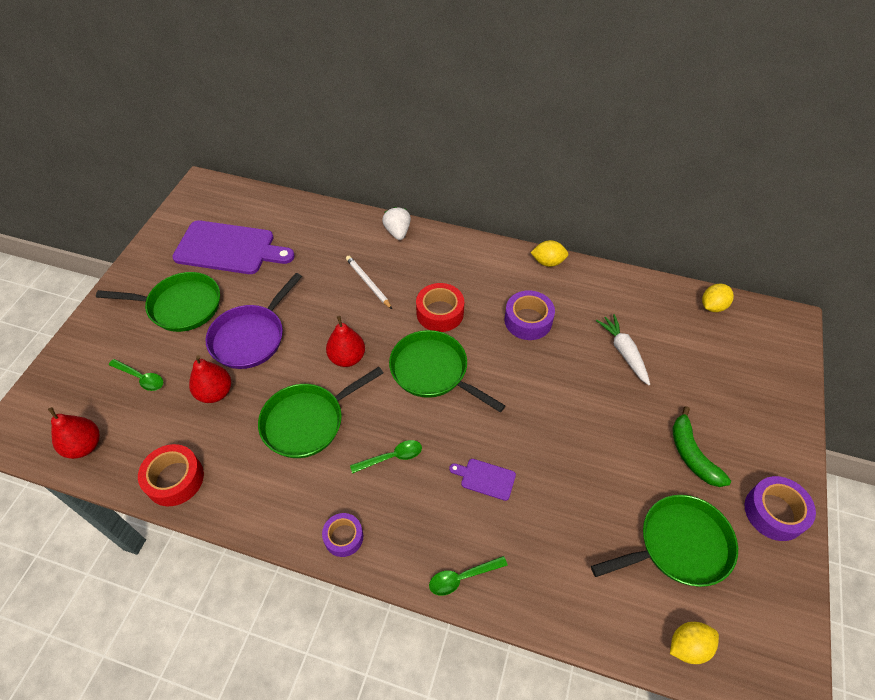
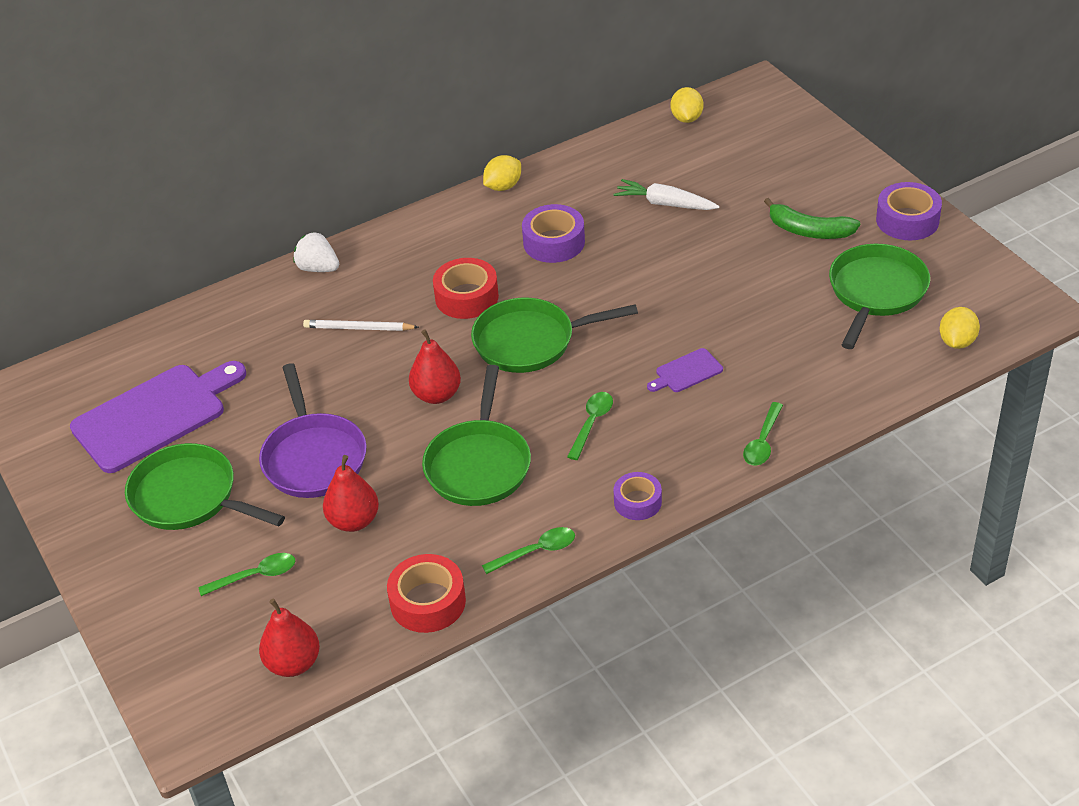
camera: 45 degrees left, 10 degrees down
green pan [96,272,220,332] -> green pan turned 105 degrees counterclockwise [125,443,285,530]
none -> green spoon [482,527,575,574]

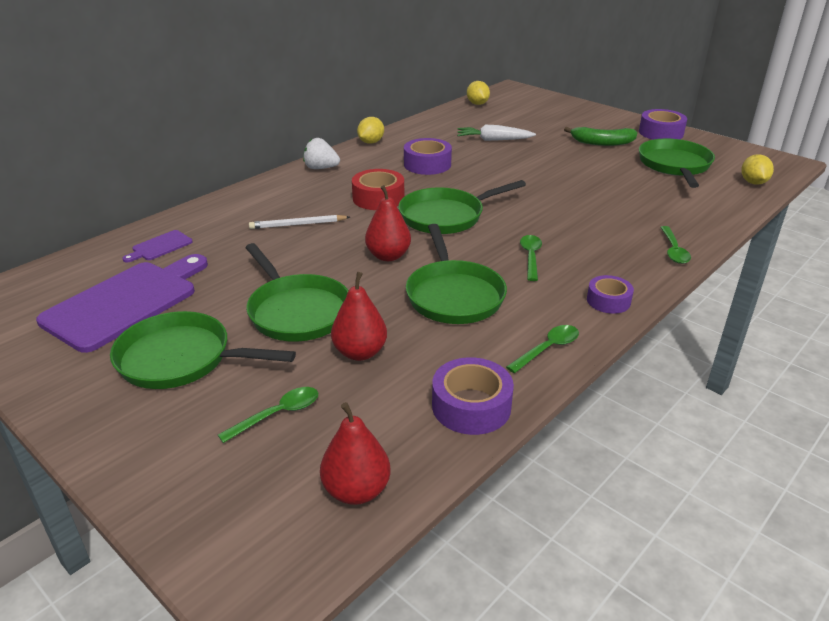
camera: 20 degrees left, 10 degrees down
purple pan [259,363,367,498] -> green pan [245,243,349,342]
white strawberry [293,232,339,272] -> white strawberry moved to [303,138,340,169]
red tape [387,554,466,633] -> purple tape [432,357,514,435]
purple cutting board [647,348,723,392] -> purple cutting board moved to [122,230,193,262]

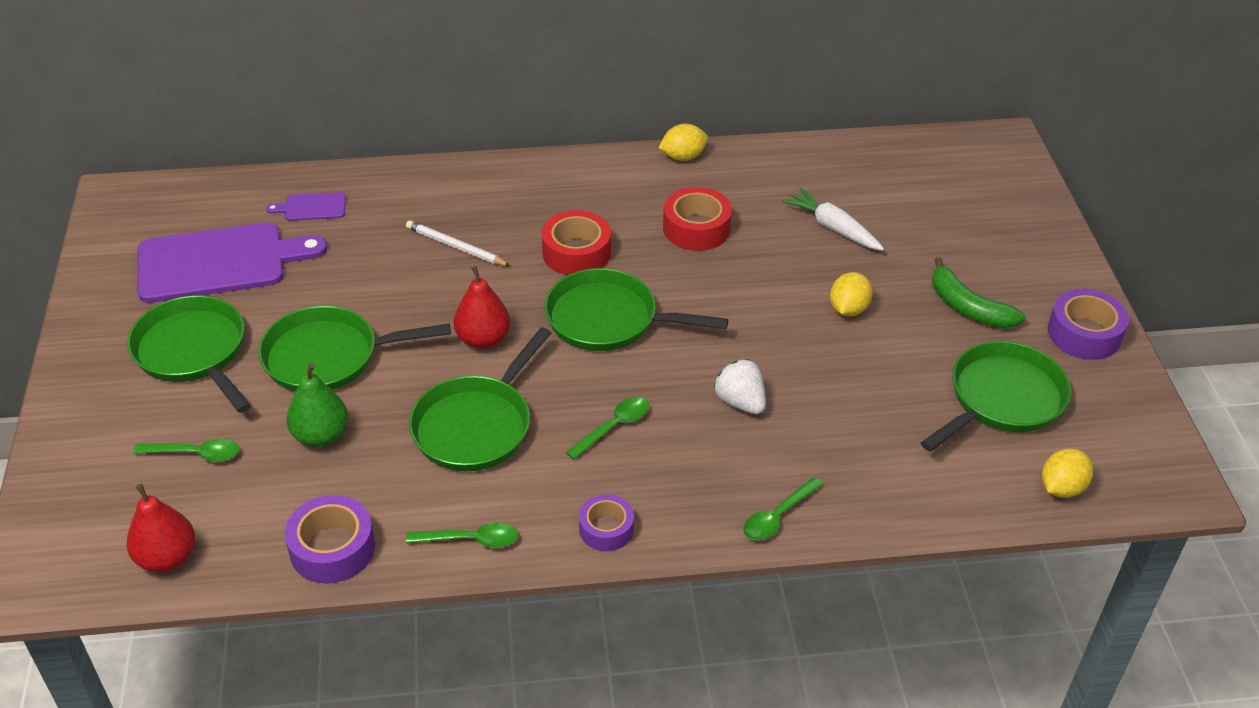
camera: 40 degrees right, 10 degrees up
green pan [245,243,349,342] -> green pan turned 75 degrees clockwise [258,306,451,392]
white strawberry [303,138,340,169] -> white strawberry moved to [714,359,766,414]
red pear [331,272,387,361] -> green pear [287,363,348,447]
purple tape [404,138,452,175] -> red tape [663,187,732,251]
yellow lemon [467,81,490,105] -> yellow lemon moved to [830,272,872,316]

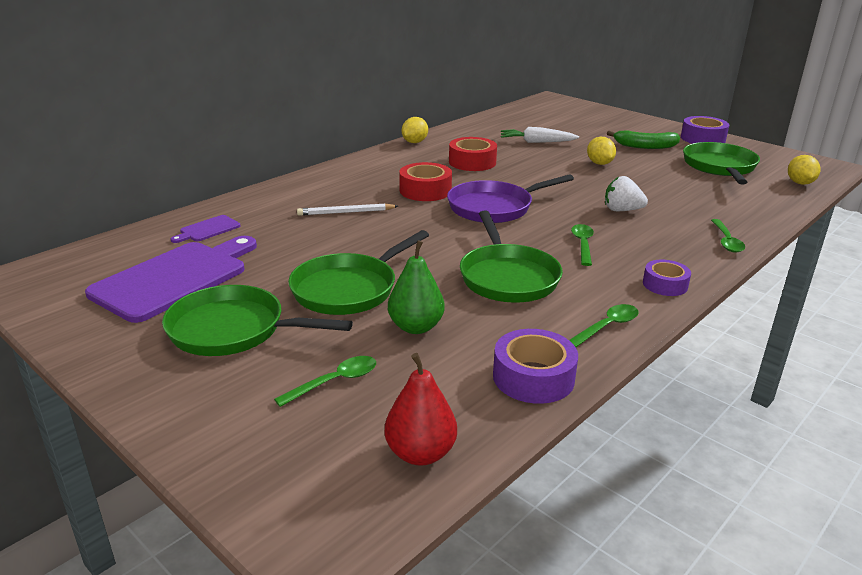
camera: 40 degrees left, 15 degrees down
red pear [454,266,511,349] -> none
green pan [544,268,728,351] -> purple pan [447,174,574,223]

